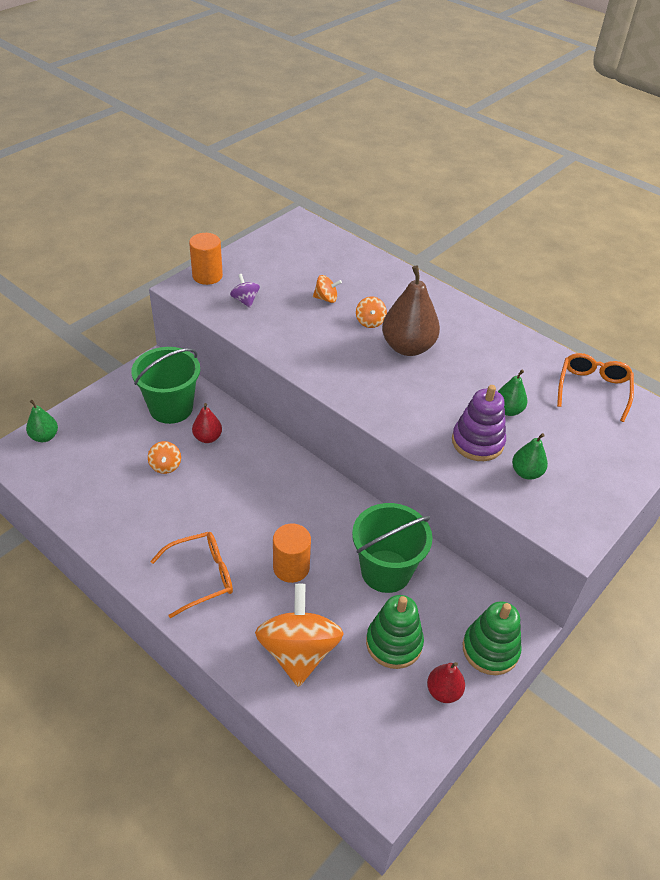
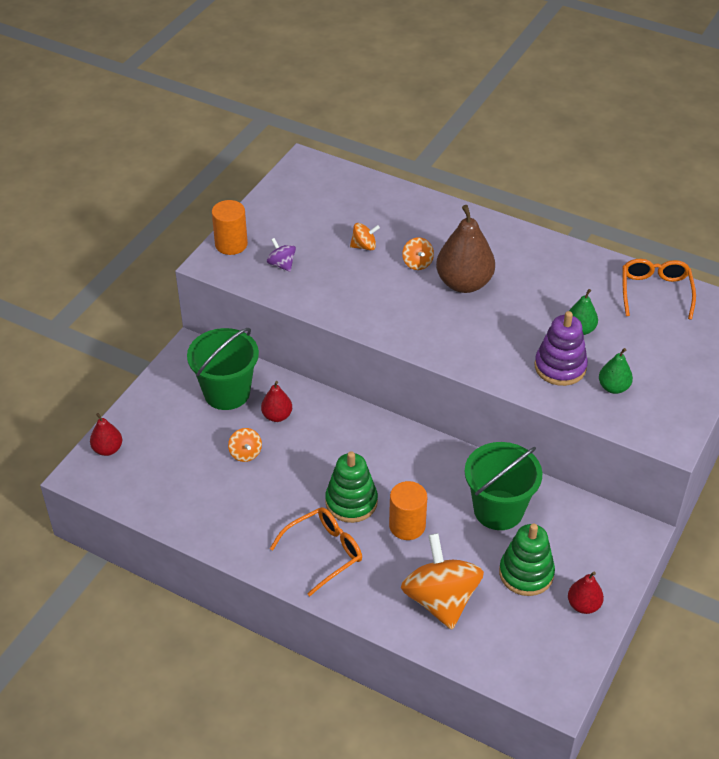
camera: 10 degrees left, 0 degrees up
green pear [26,400,58,442] -> red pear [90,413,122,456]
green stacking toy [463,601,522,675] -> green stacking toy moved to [325,451,378,523]

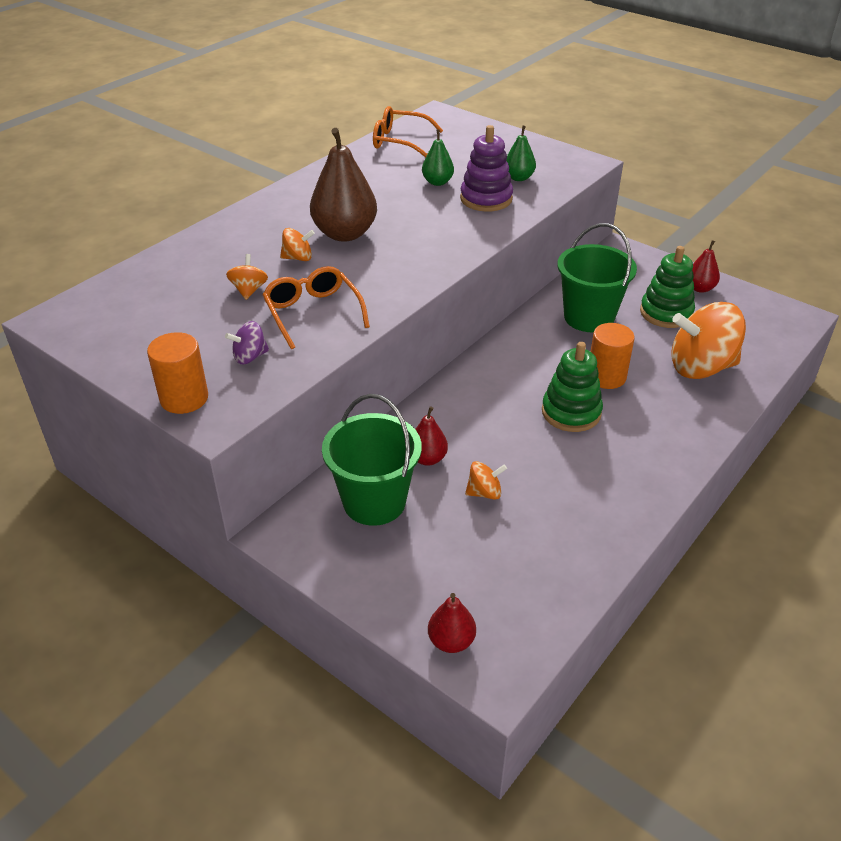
camera: 80 degrees left, 5 degrees down
orange glasses [270,507,362,596] -> orange glasses moved to [262,266,370,349]

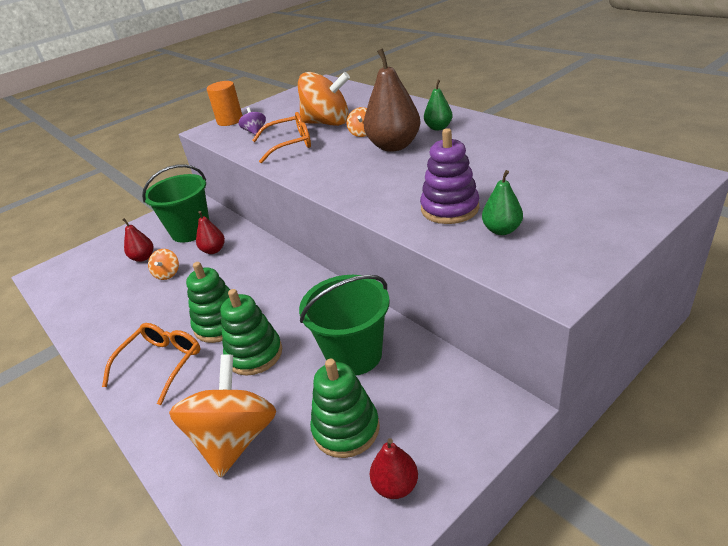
camera: 105 degrees right, 5 degrees down
orange spinning top [226,254,268,300] -> orange spinning top [298,72,350,126], size x2.21
orange glasses [373,106,443,157] -> orange glasses moved to [102,323,201,405]
green pear [422,130,454,186] -> green pear moved to [424,80,453,131]
red pear [428,593,476,653] -> red pear moved to [122,218,153,262]
orange cylinder [591,323,635,389] -> green stacking toy [220,289,282,375]

